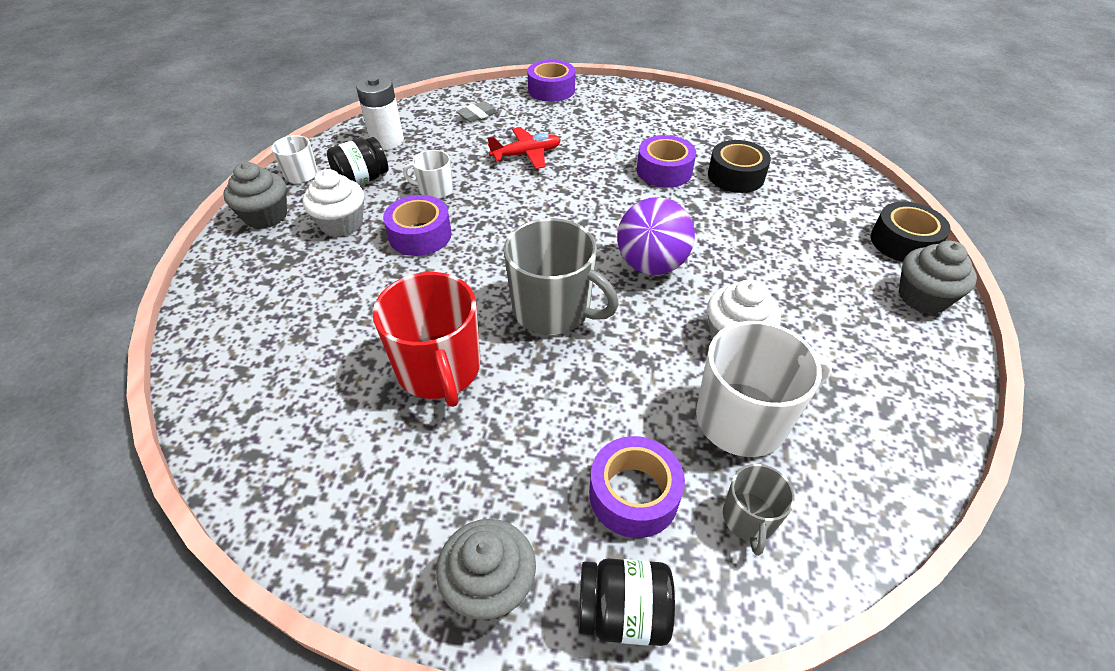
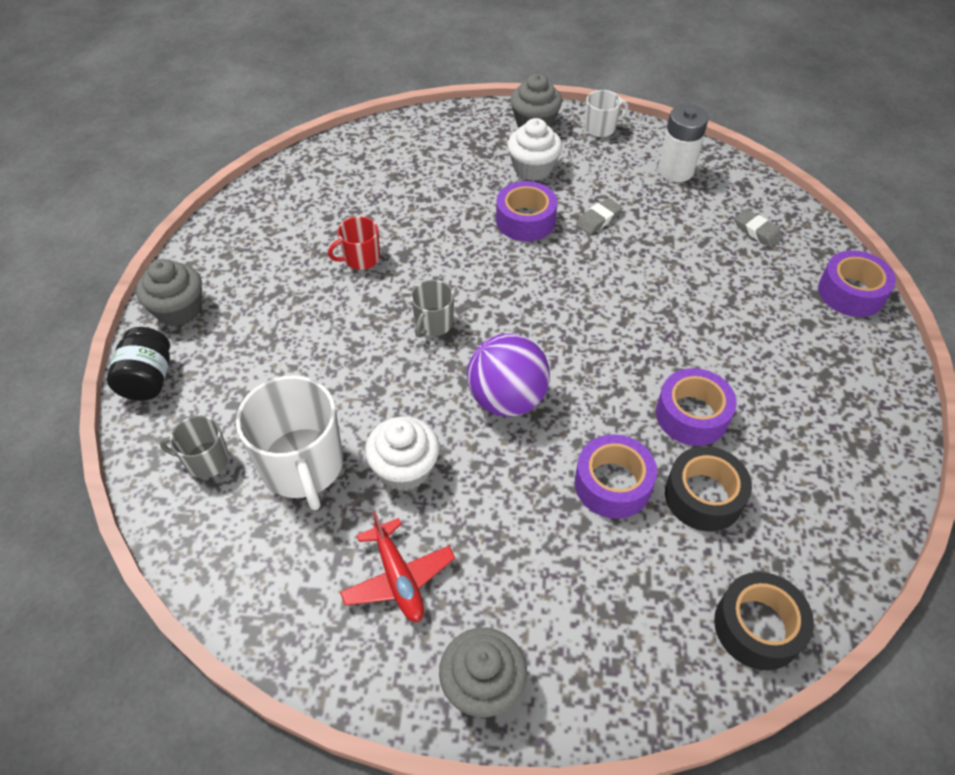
camera: 85 degrees right, 5 degrees up
black jar [327,137,388,185] -> none
red mug [373,272,480,407] -> red mug [328,216,380,270], size x0.52
white mug [403,150,453,199] -> grey eraser [576,198,622,235]
red plane [487,127,561,169] -> red plane moved to [340,511,455,622]
grey mug [504,218,619,335] -> grey mug [411,280,454,338], size x0.52
purple tape [589,436,685,538] -> purple tape moved to [575,434,657,519]
black tape [871,202,951,262] -> black tape moved to [714,572,814,670]

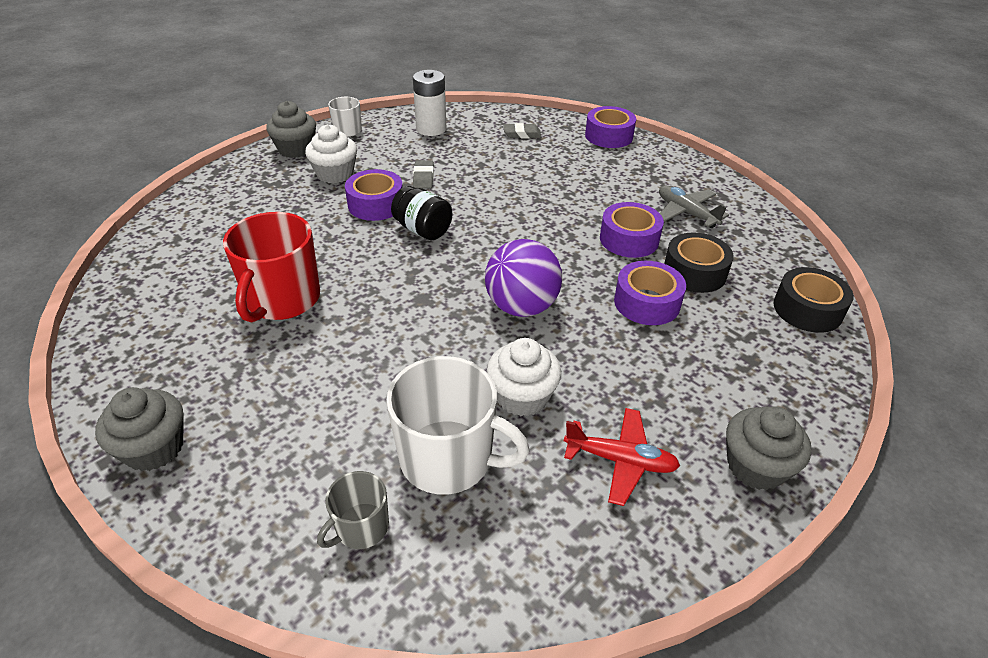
camera: 50 degrees left, 10 degrees down
black jar [107,327,170,401] -> black jar moved to [391,186,452,240]
red mug [328,216,380,270] -> red mug [223,212,320,322], size x1.91
grey mug [411,280,454,338] -> none
none -> grey plane [659,186,729,228]

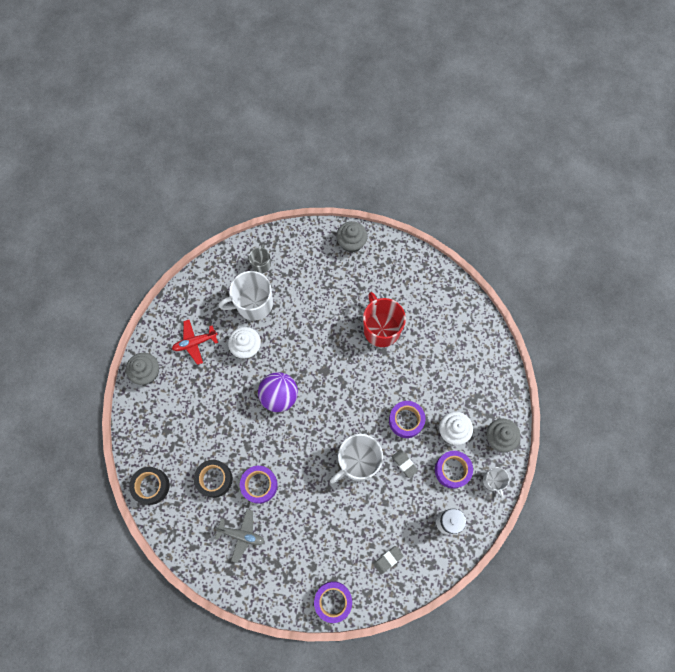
camera: 145 degrees right, 30 degrees up
black jar [391,186,452,240] -> none
purple tape [614,261,686,325] -> purple tape moved to [435,451,473,489]
none -> white mug [330,434,383,483]

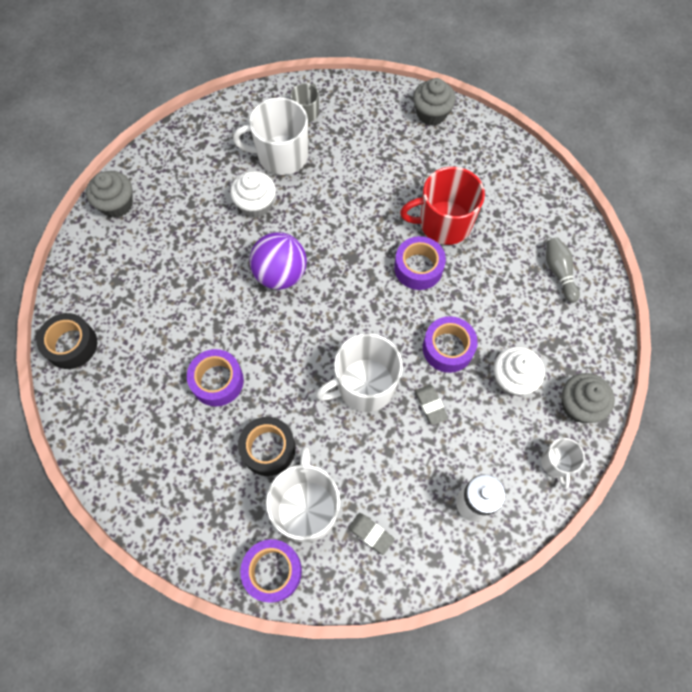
camera: 15 degrees right, 5 degrees down
red plane [172,320,218,365] -> none
black tape [194,460,233,498] -> black tape moved to [238,417,296,476]
grey plane [214,509,265,563] -> none
red mug [363,292,406,347] -> red mug turned 90 degrees counterclockwise [400,167,485,245]
grey eraser [374,546,403,574] -> grey eraser turned 60 degrees clockwise [348,513,395,555]
purple tape [435,451,473,489] -> purple tape moved to [394,236,446,290]
none -> white mug [266,447,340,543]
none -> grey bowling pin [546,237,580,303]

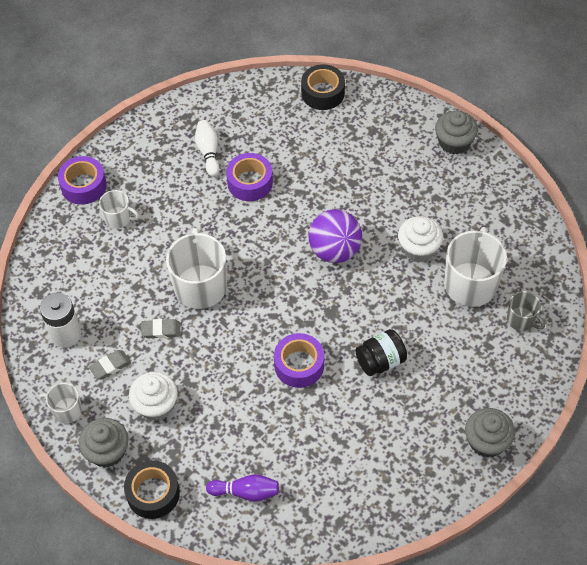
camera: 110 degrees right, 10 degrees down
black tape [238,417,296,476] -> black tape moved to [124,460,180,519]
white mug [266,447,340,543] -> white mug [99,190,139,228], size x0.52
grey eraser [348,513,395,555] -> grey eraser moved to [89,350,131,380]
red mug [400,167,485,245] -> none
purple tape [423,316,478,373] -> none
grey bowling pin [546,237,580,303] -> purple bowling pin [206,474,279,502]
none -> white bowling pin [195,120,220,177]
none -> black jar [355,329,407,376]

